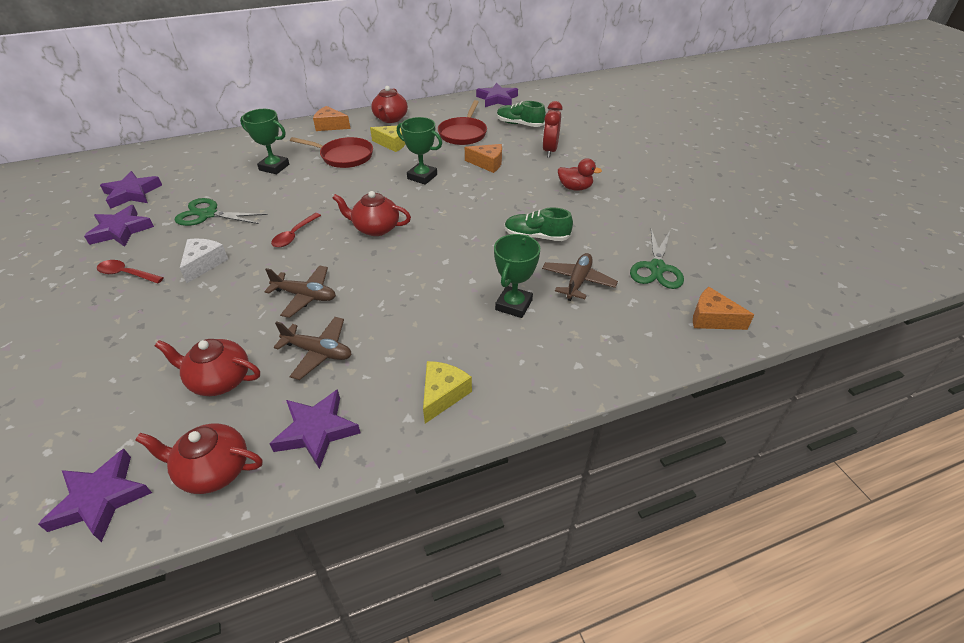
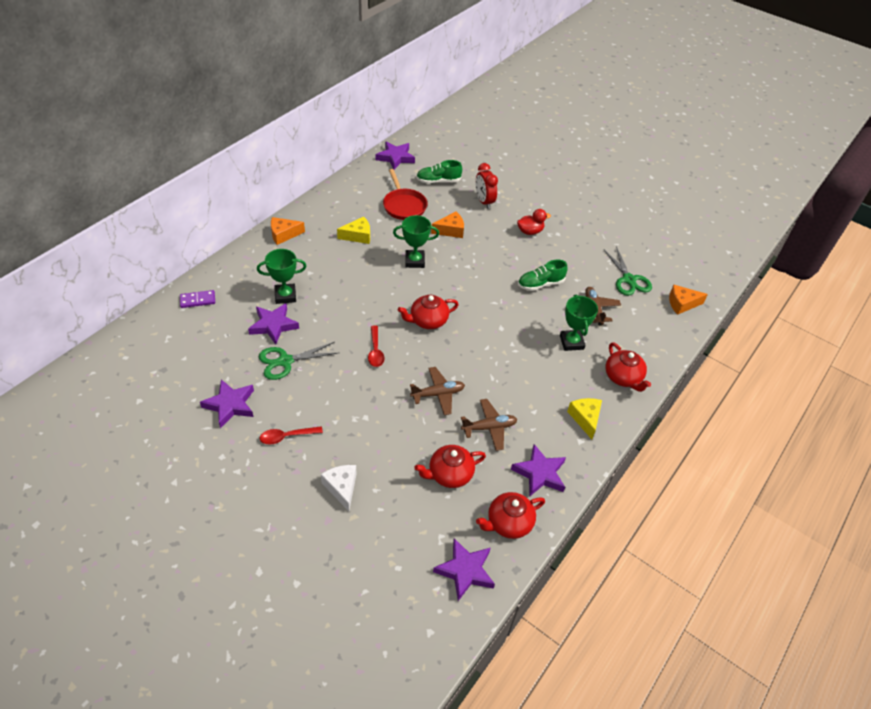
camera: 35 degrees left, 5 degrees up
purple star [100,171,162,209] -> purple star moved to [248,303,299,345]
white cheese [179,239,228,283] -> white cheese moved to [321,465,357,511]
red pan [290,137,373,168] -> none
red teapot [371,86,408,123] -> red teapot moved to [605,342,651,392]
none -> purple domino [180,290,215,308]

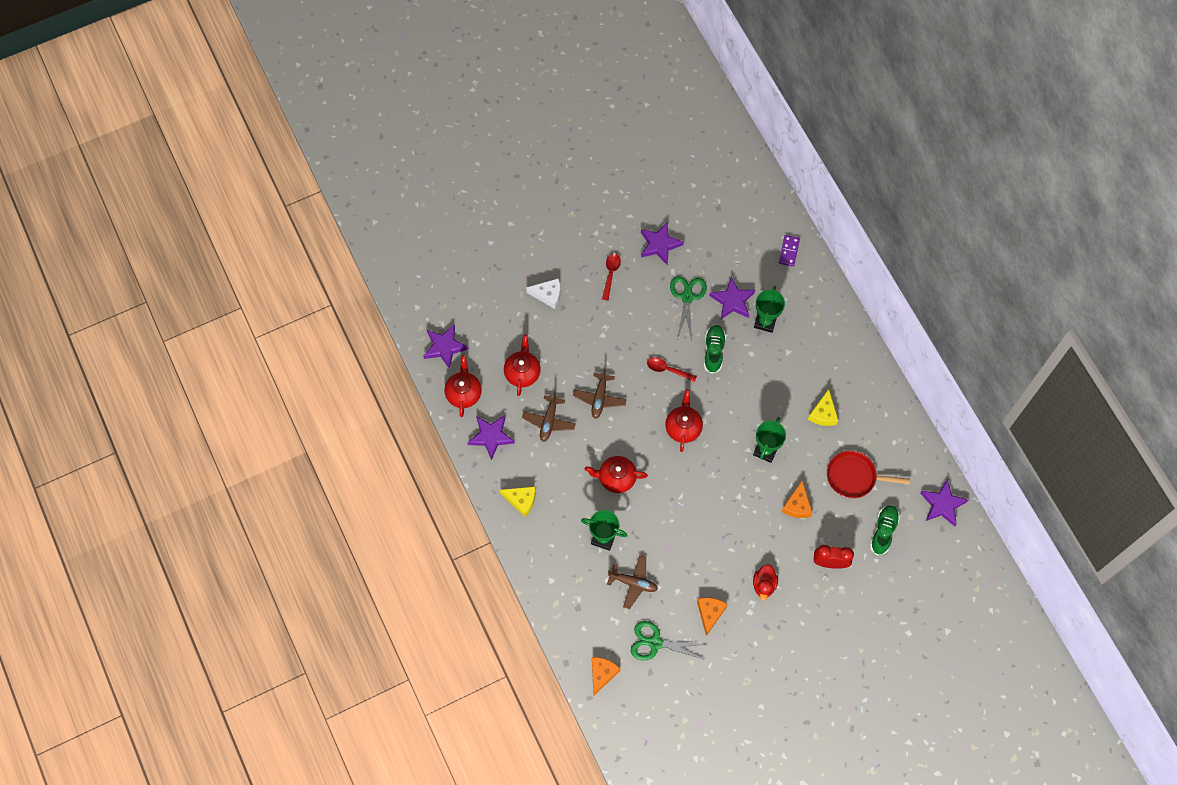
camera: 120 degrees right, 20 degrees up
orange cheese [271,217,305,245] -> orange cheese moved to [697,597,728,636]
green shoe [518,260,568,291] -> green shoe moved to [704,325,726,374]
red teapot [605,342,651,392] -> red teapot moved to [585,456,648,493]

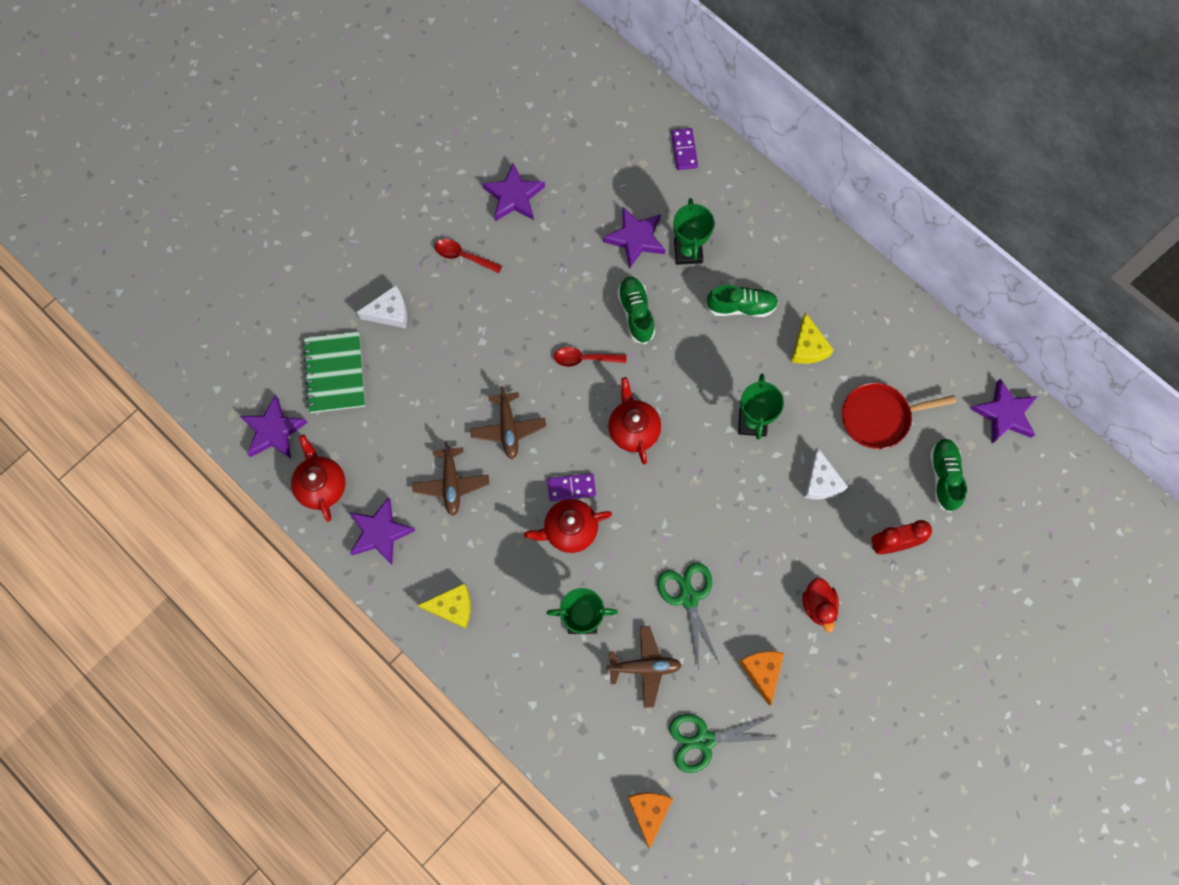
camera: 20 degrees left, 5 degrees up
red teapot [504,335,541,396] -> none
red spoon [602,253,621,300] -> red spoon turned 60 degrees counterclockwise [435,239,502,273]
green scissors [670,276,707,341] -> green scissors moved to [657,563,720,669]
orange cheese [781,481,812,518] -> white cheese [803,447,848,499]
none -> green notebook [303,332,365,413]
none -> purple domino [547,473,596,501]
none -> green shoe [706,285,778,317]

